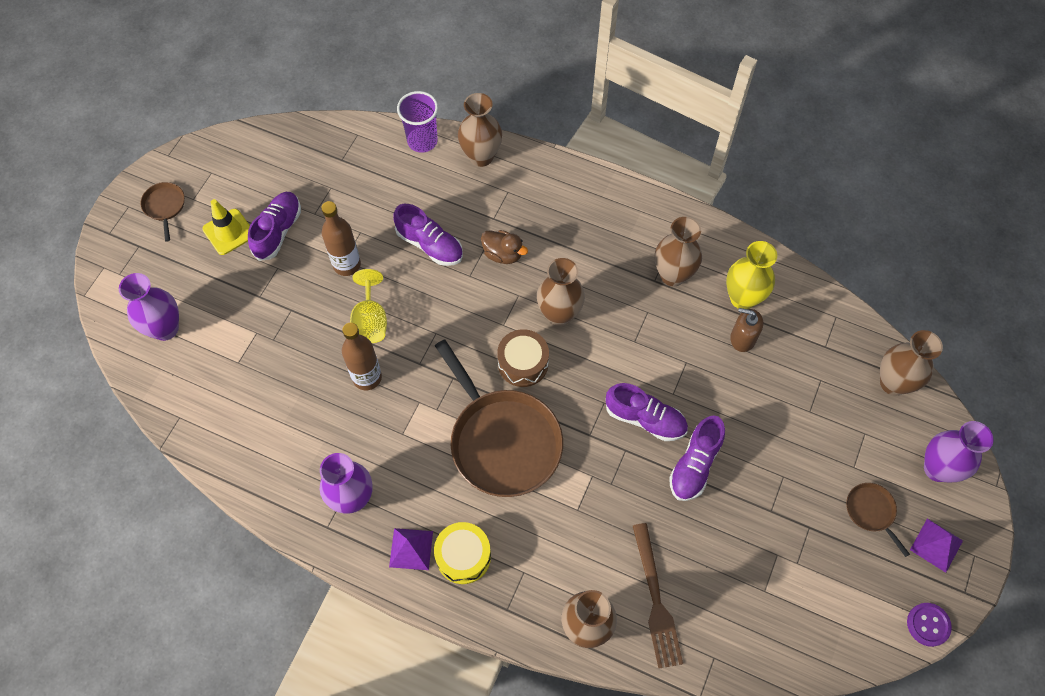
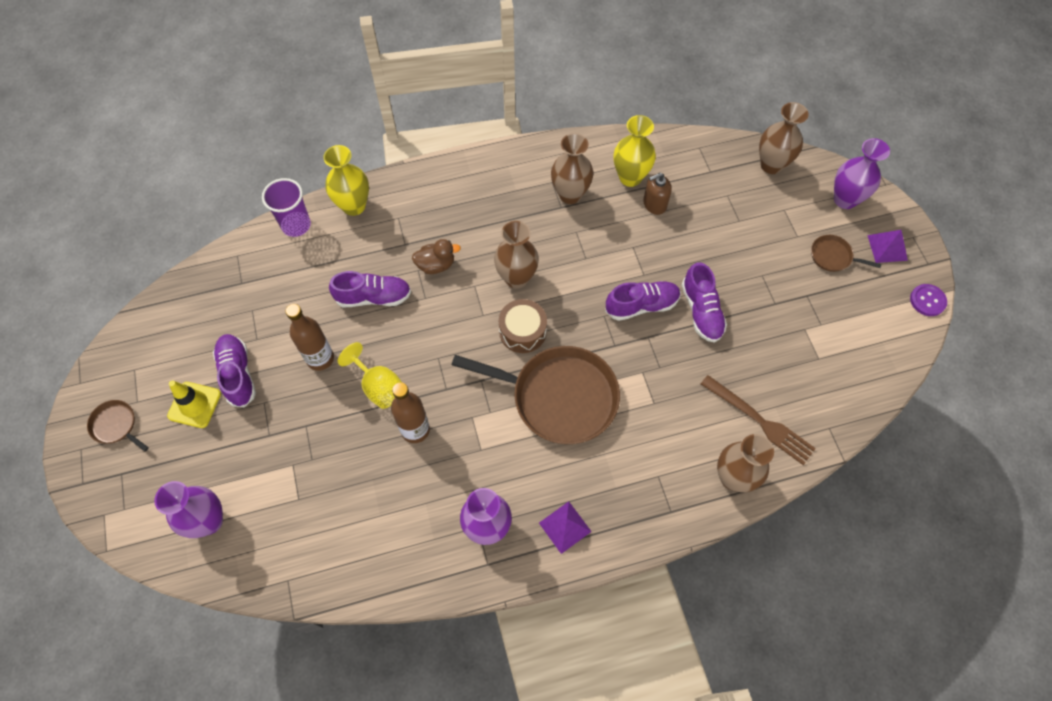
camera: 40 degrees left, 0 degrees up
yellow drum [434,522,491,584] -> none
brown vase [458,93,502,167] -> yellow vase [323,145,369,216]

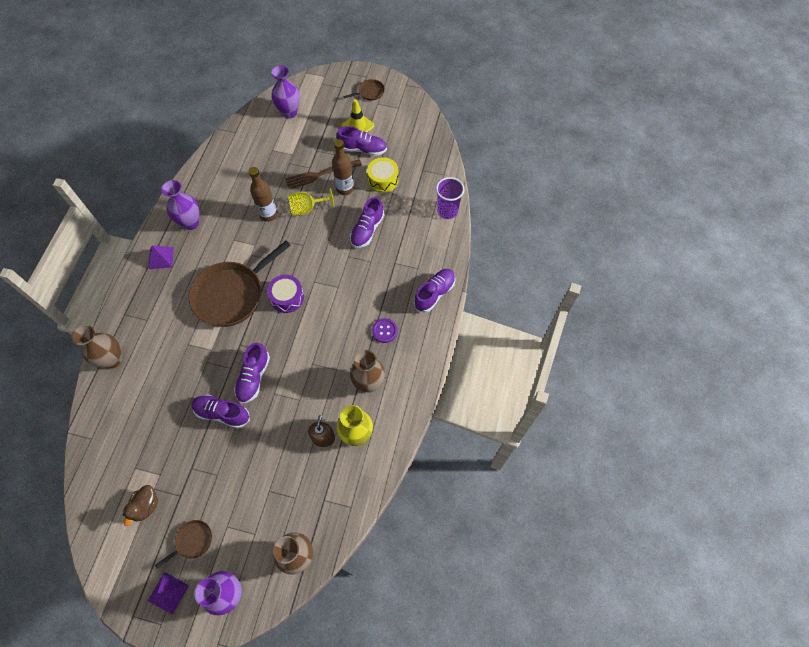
camera: 120 degrees right, 0 degrees up
yellow vase [323,145,369,216] -> none
brown duck [412,239,461,274] -> brown duck moved to [123,485,158,526]
brown vase [494,221,539,289] -> none
brown drum [499,299,547,353] -> purple drum [267,275,304,313]
brown fork [701,375,816,465] -> brown fork moved to [285,159,362,189]
purple button [910,284,947,316] -> purple button moved to [372,318,398,343]
none -> yellow drum [367,157,398,193]
none -> purple shoe [414,269,455,313]

